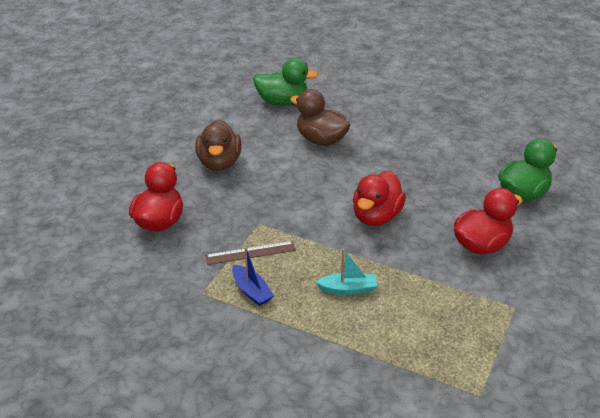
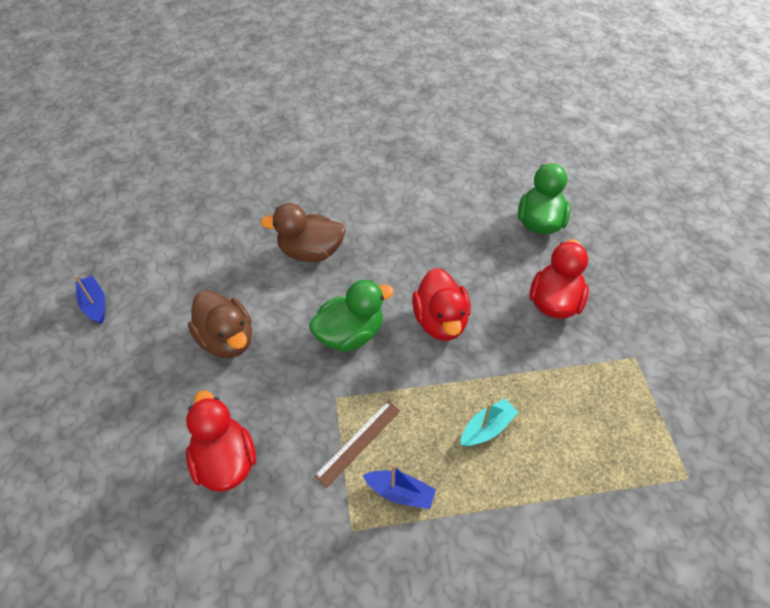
camera: 35 degrees left, 15 degrees up
green duck [253,58,318,106] -> green duck moved to [309,280,394,352]
none -> blue boat [74,275,105,324]

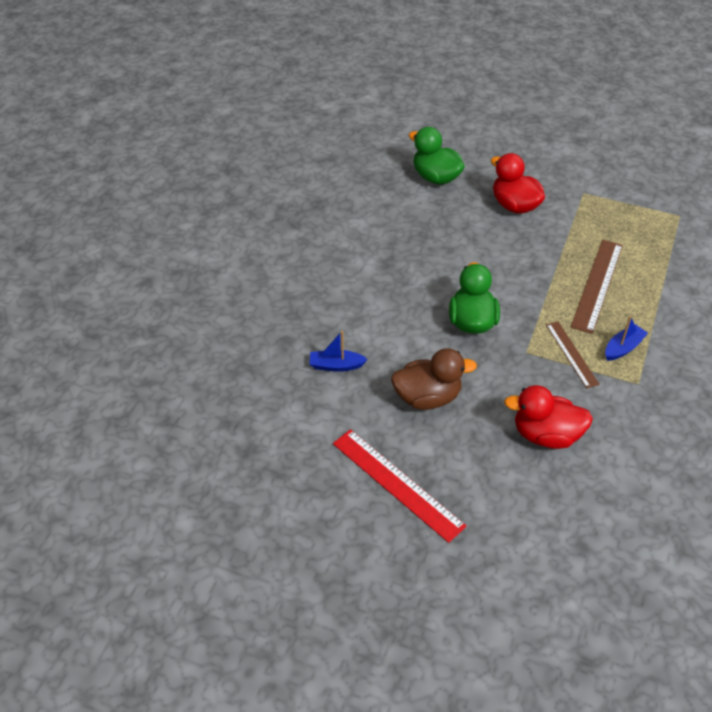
camera: 60 degrees left, 5 degrees down
blue boat [74,275,105,324] -> blue boat moved to [309,331,368,372]
brown duck [261,203,346,262] -> none
red duck [412,268,471,341] -> none
turquoise boat [460,399,518,446] -> brown ruler [571,240,623,334]
none -> red ruler [333,429,467,543]

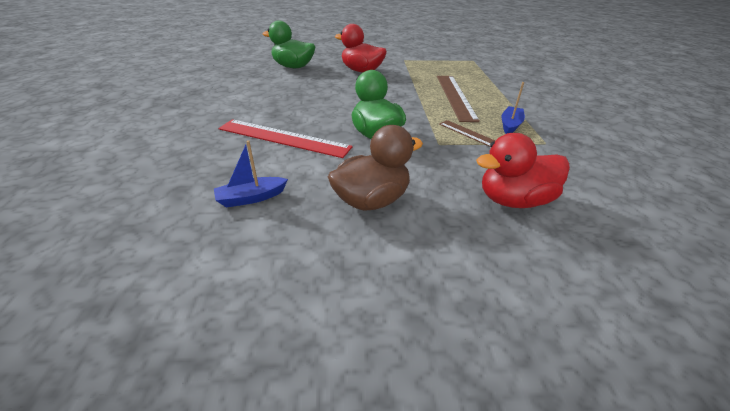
camera: 25 degrees left, 10 degrees down
red ruler [333,429,467,543] -> red ruler moved to [218,119,353,158]

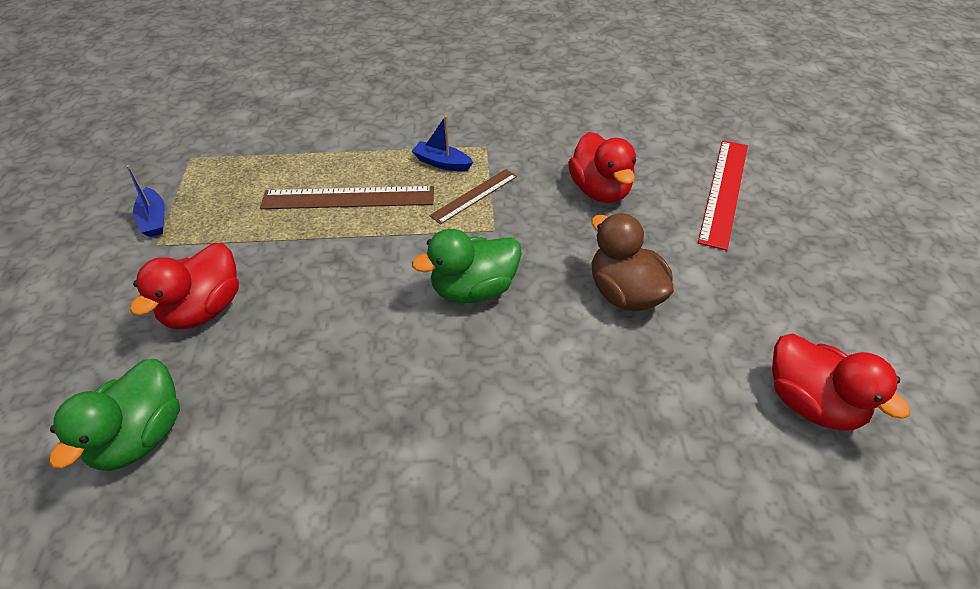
camera: 90 degrees left, 10 degrees up
blue boat [214,140,288,207] -> blue boat moved to [126,165,165,237]
red ruler [218,119,353,158] -> red ruler moved to [698,140,748,251]
none -> red duck [772,333,910,431]

